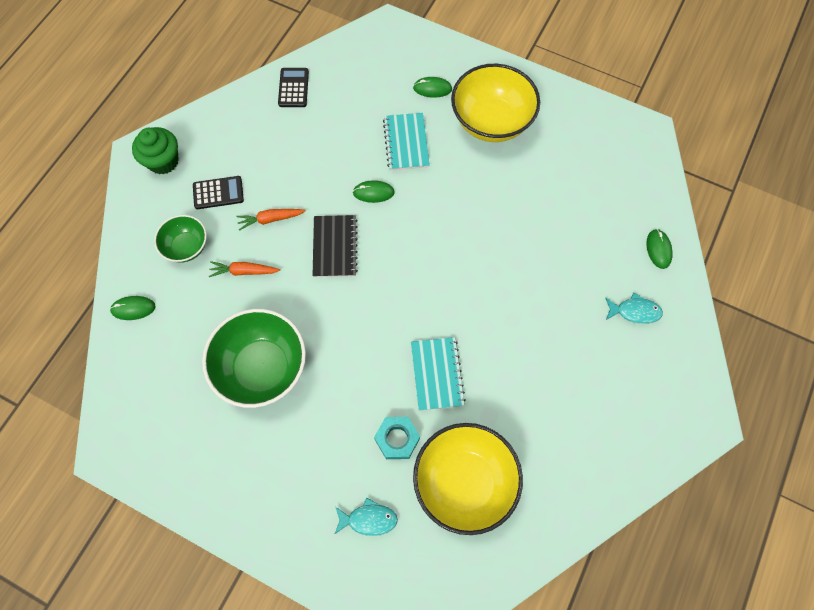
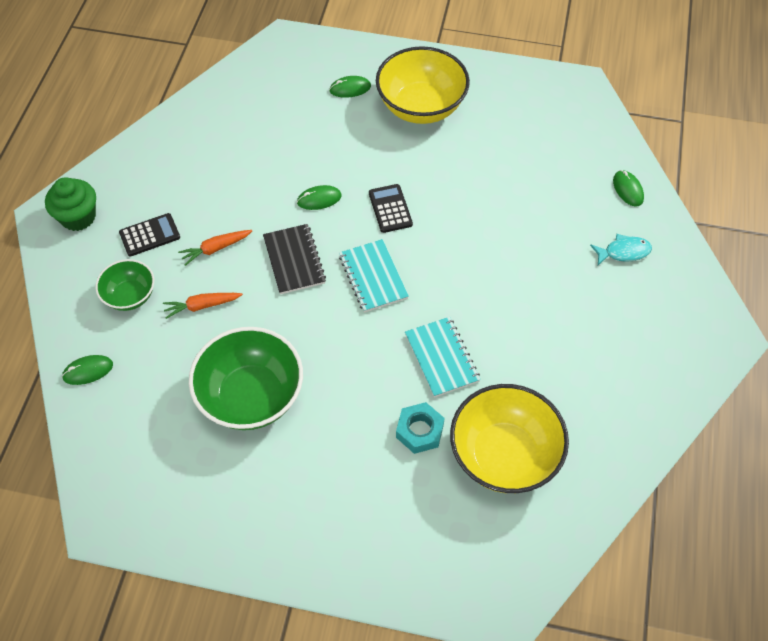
camera: 15 degrees left, 10 degrees down
black calculator [278,68,309,107] -> black calculator moved to [369,184,413,233]
turquoise fish [335,498,398,536] -> none
turquoise notebook [383,113,430,170] -> turquoise notebook moved to [339,239,409,312]

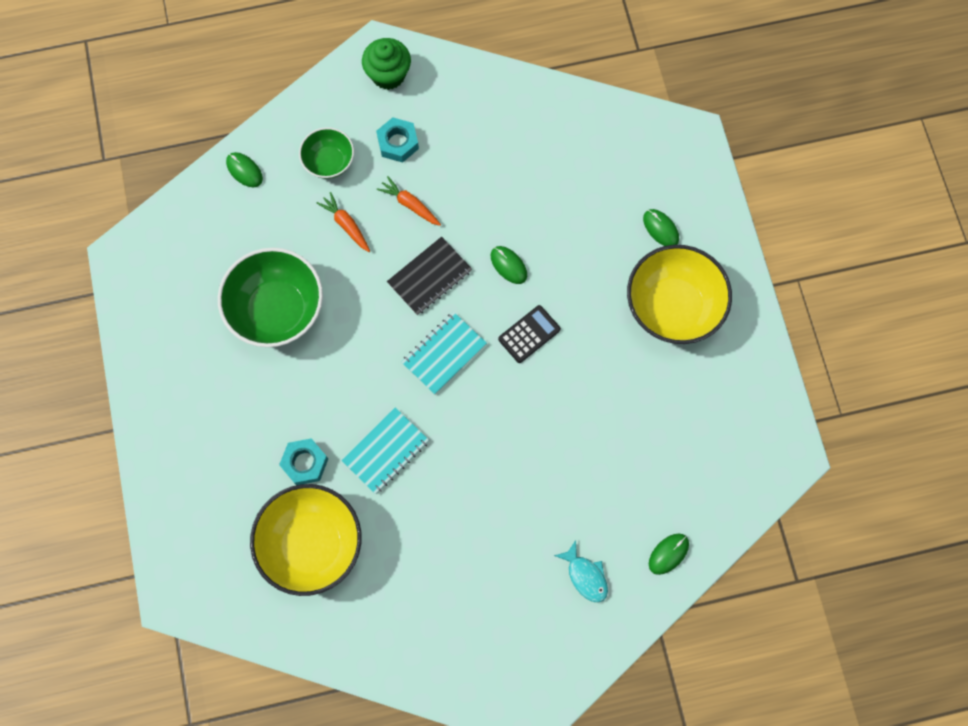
camera: 65 degrees right, 15 degrees up
black calculator [119,213,180,257] -> turquoise nut [376,117,419,163]

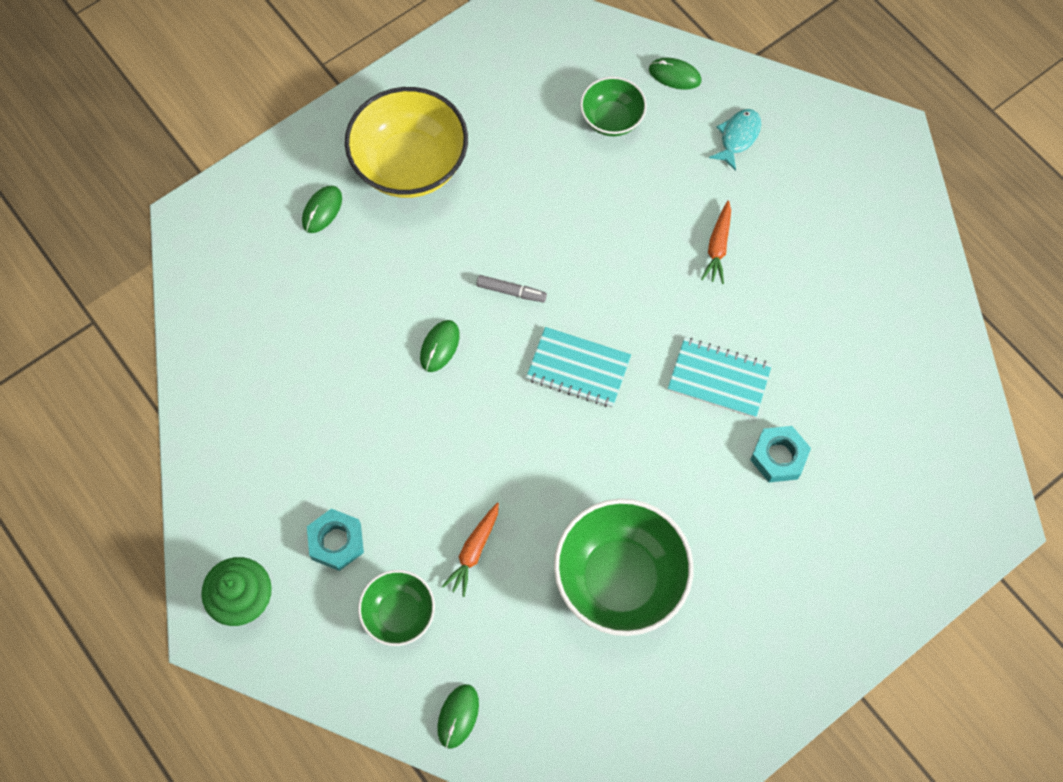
camera: 115 degrees left, 5 degrees down
yellow bowl [250,484,361,596] -> none
orange carrot [377,176,441,226] -> orange carrot moved to [701,201,731,284]
black notebook [387,237,472,315] -> none
black calculator [498,305,561,363] -> grey marker [477,275,547,302]
none -> green bowl [580,77,647,136]

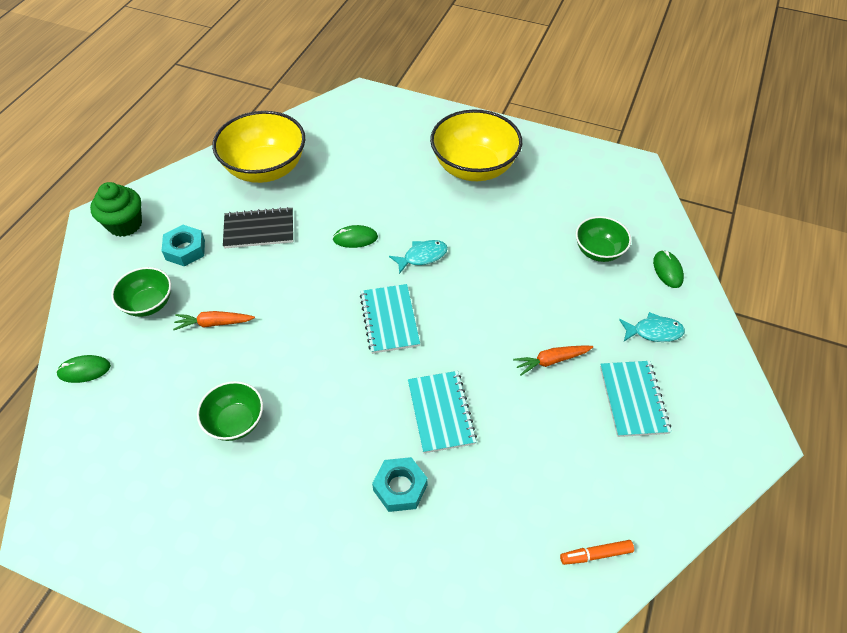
camera: 60 degrees right, 15 degrees down
green mouse [302,185,342,233] -> none
grey marker [477,275,547,302] -> turquoise fish [389,240,448,274]
green bowl [554,499,694,636] -> green bowl [197,381,263,441], size x0.55
none -> yellow bowl [212,111,305,183]
none -> black notebook [223,207,293,249]
none -> orange marker [560,540,634,565]
none -> turquoise notebook [600,361,671,437]

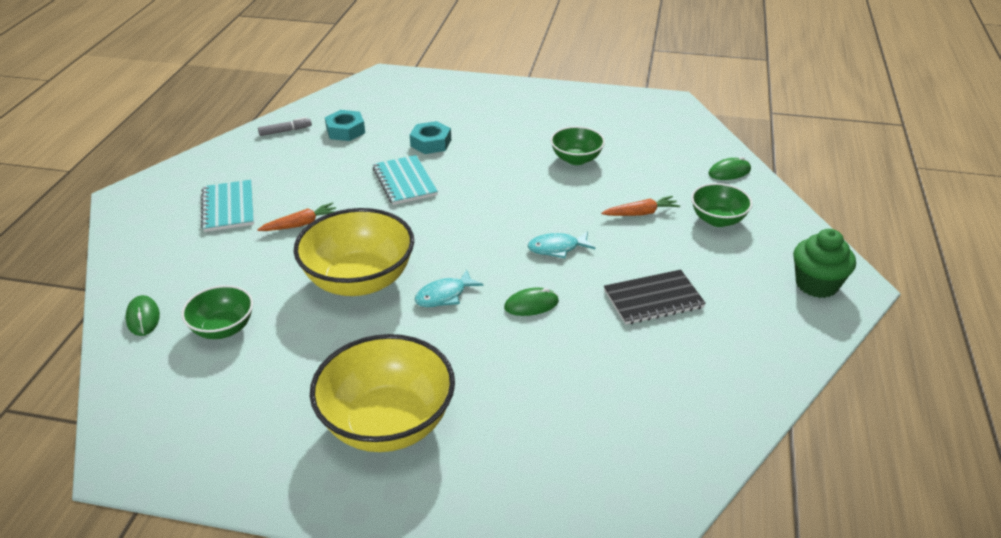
camera: 170 degrees right, 15 degrees down
turquoise nut [162,225,205,267] -> turquoise nut moved to [325,110,365,141]
yellow bowl [212,111,305,183] -> yellow bowl moved to [294,208,414,296]
turquoise notebook [360,284,420,354] -> none
orange marker [560,540,634,565] -> grey marker [258,117,312,136]
turquoise fish [619,312,685,342] -> turquoise fish moved to [528,231,595,258]

